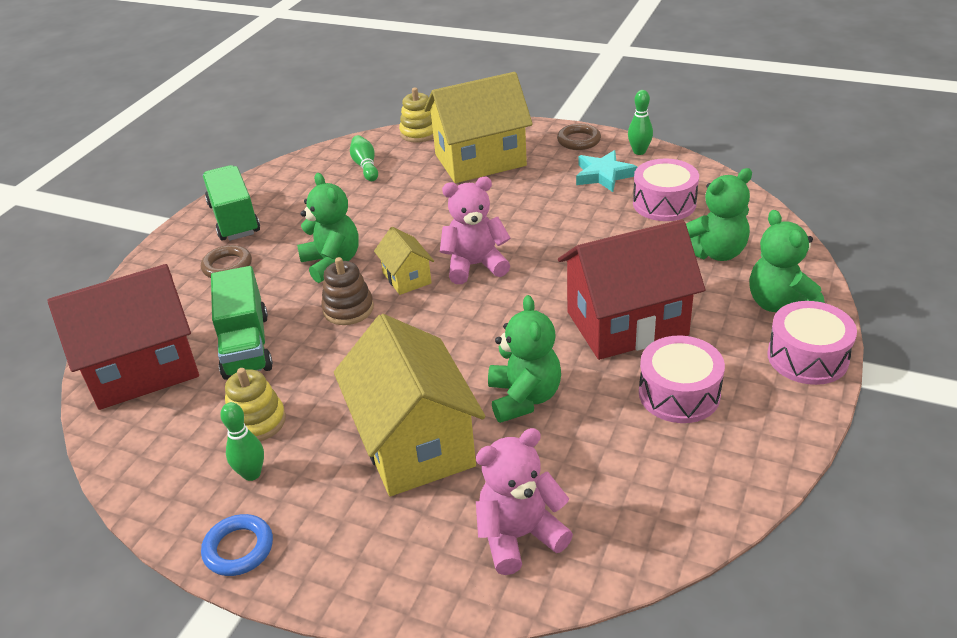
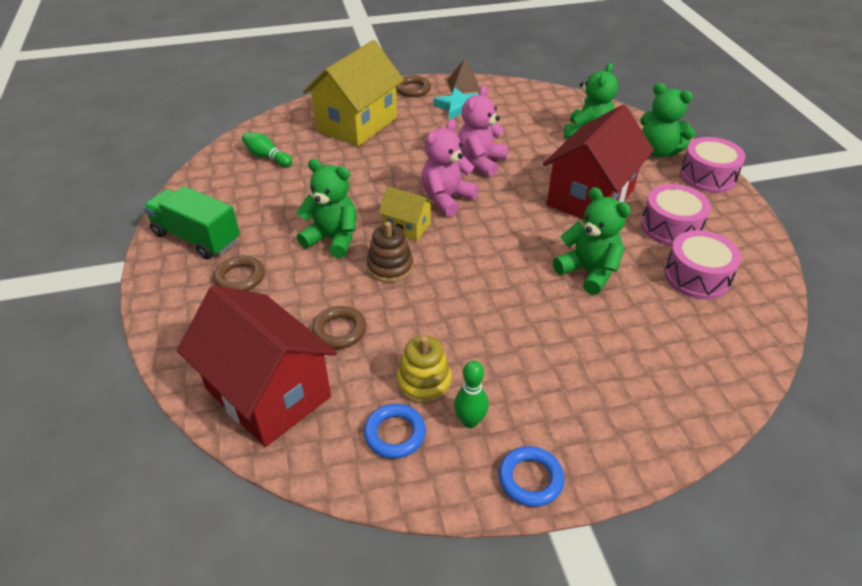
camera: 40 degrees left, 5 degrees up
red house [47,264,199,410] -> red house turned 75 degrees counterclockwise [177,285,337,447]
green truck [211,266,273,379] -> brown ring [312,306,366,349]
yellow house [334,314,486,496] -> none
yellow stacking toy [399,88,434,143] -> none
pink teddy bear [476,428,573,575] -> pink teddy bear moved to [458,86,508,177]
green bowling pin [628,90,653,155] -> brown pyramid [447,59,480,93]
pink drum [633,158,699,221] -> pink drum moved to [664,230,742,300]
none -> blue ring [364,404,426,459]

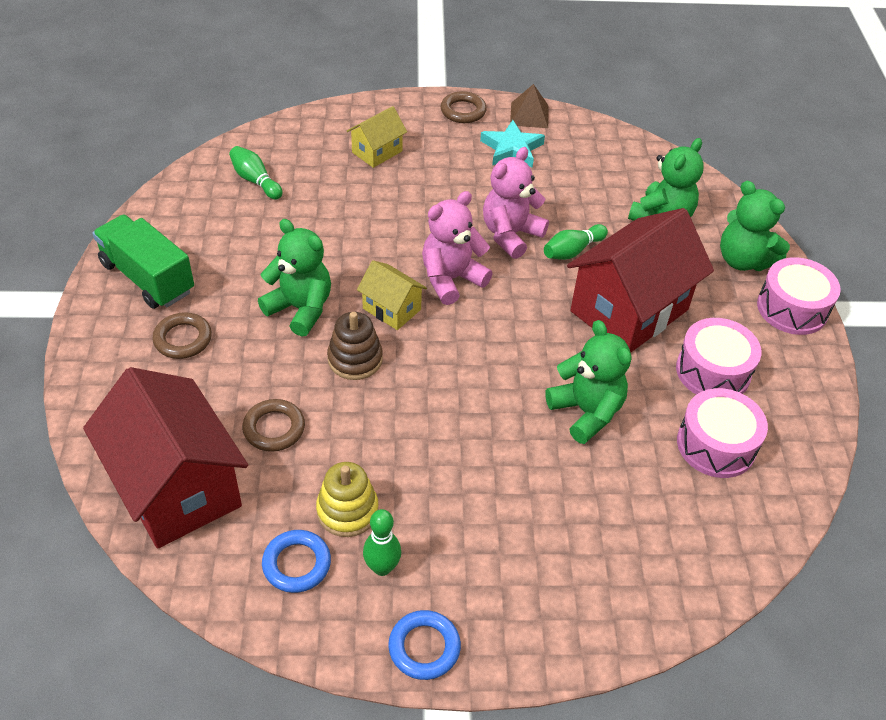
camera: 10 degrees right, 5 degrees up
yellow house [303,40,404,147] -> yellow house [347,106,407,168], size x0.48
none -> green bowling pin [544,224,608,260]

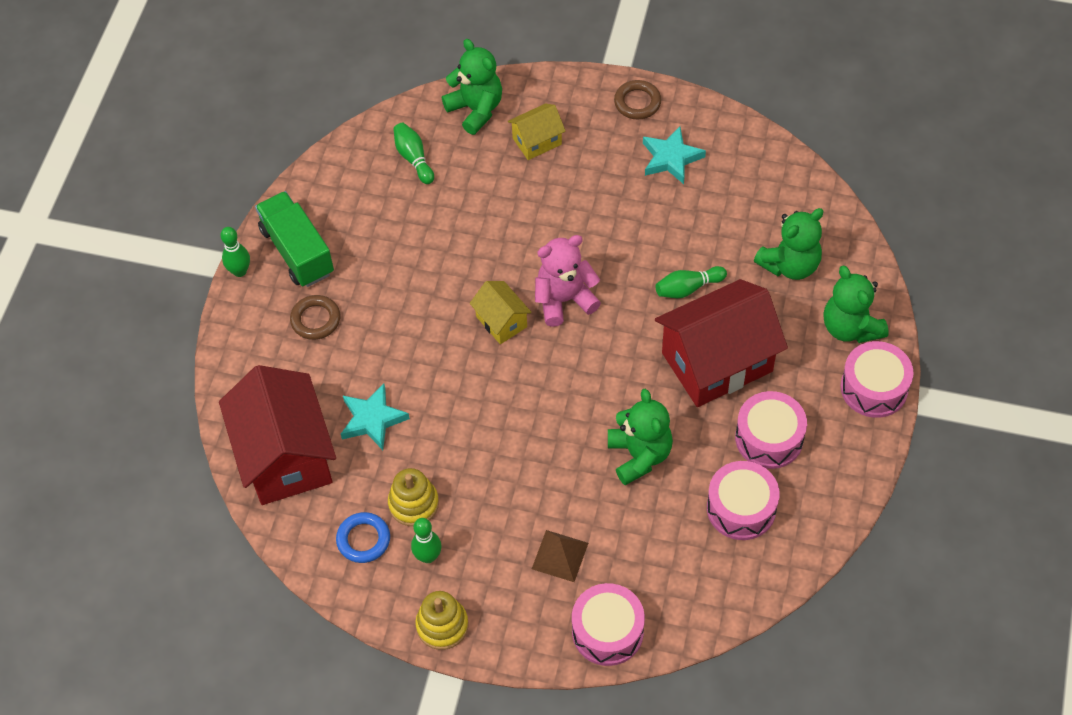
camera: 20 degrees right, 10 degrees up
brown ring [242,399,305,452] -> turquoise star [341,384,410,450]
green teddy bear [258,219,331,337] -> green teddy bear moved to [442,39,502,135]
brown stacking toy [327,312,383,380] -> none
blue ring [388,610,461,680] -> yellow stacking toy [415,591,468,650]
pink teddy bear [483,147,549,259] -> none
brown pyramid [510,84,549,128] -> brown pyramid moved to [532,530,588,582]
none -> green bowling pin [220,227,250,277]
none -> pink drum [572,583,645,666]

